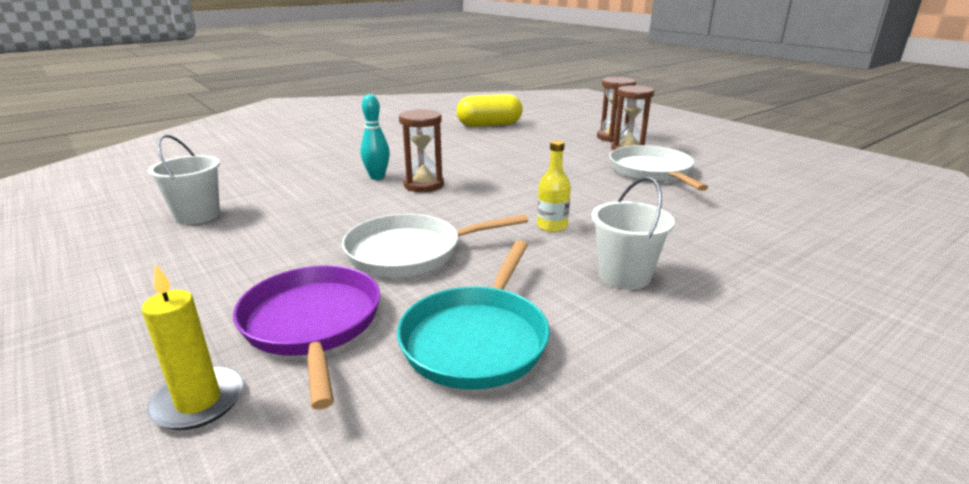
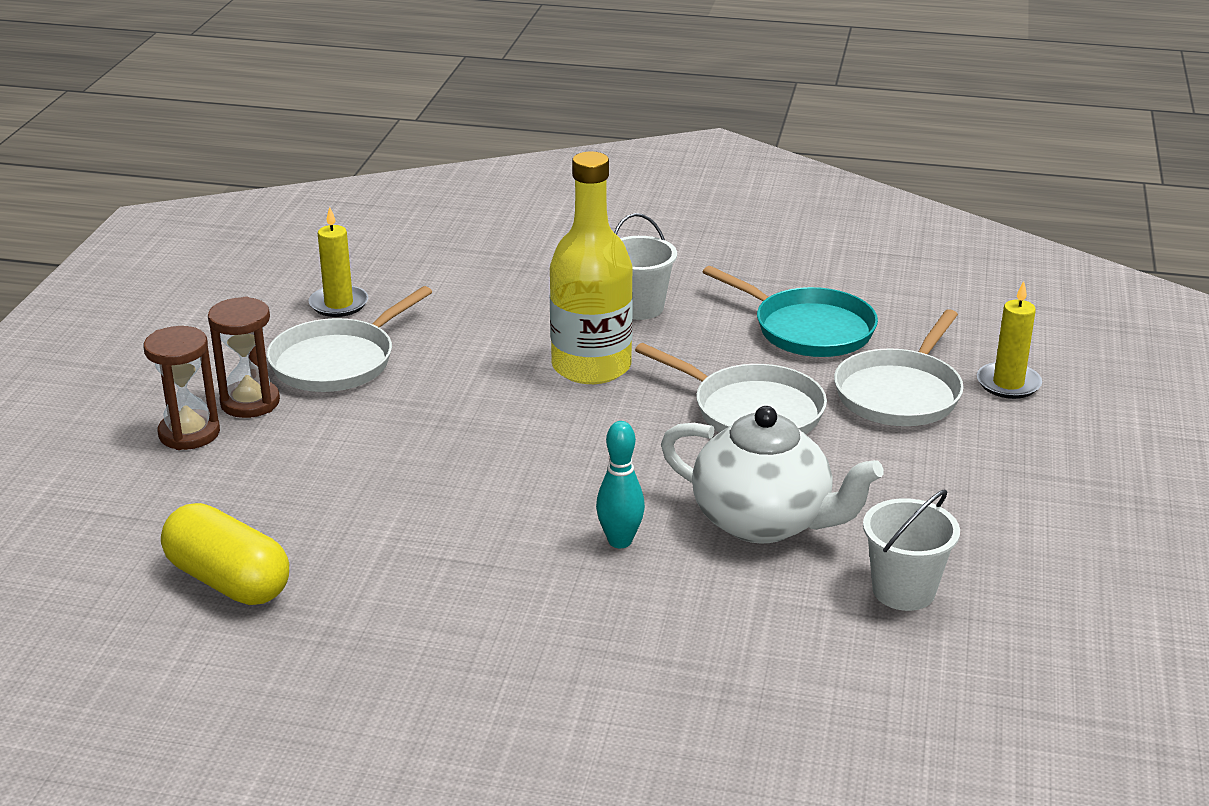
camera: 130 degrees left, 5 degrees up
purple pan [233,265,380,409] -> white pan [834,309,964,426]
turquoise pan [397,240,550,390] -> turquoise pan turned 60 degrees clockwise [703,266,878,357]
brown hourglass [399,109,444,192] -> none
yellow bottle [537,140,571,232] -> yellow bottle [550,151,633,384], size x2.17
none -> yellow candle [309,207,368,317]
none -> white teapot [661,406,884,543]

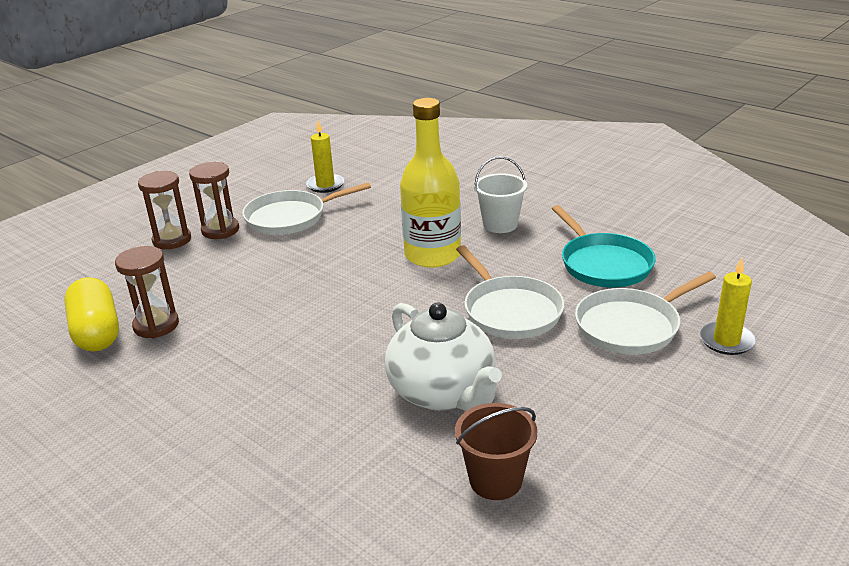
camera: 30 degrees right, 0 degrees up
turquoise bowling pin [596,421,645,548] -> none
white bucket [863,489,960,611] -> brown bucket [455,403,537,500]
none -> brown hourglass [115,246,179,338]

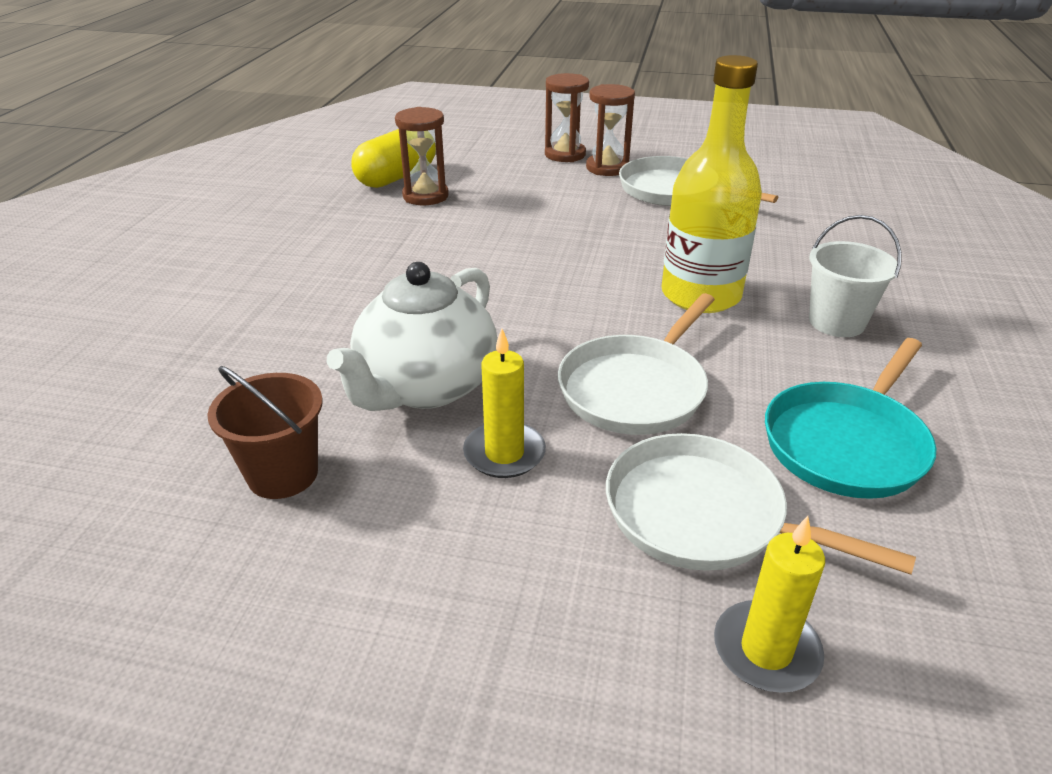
camera: 60 degrees right, 5 degrees up
yellow candle [306,120,344,193] -> yellow candle moved to [463,329,546,478]

